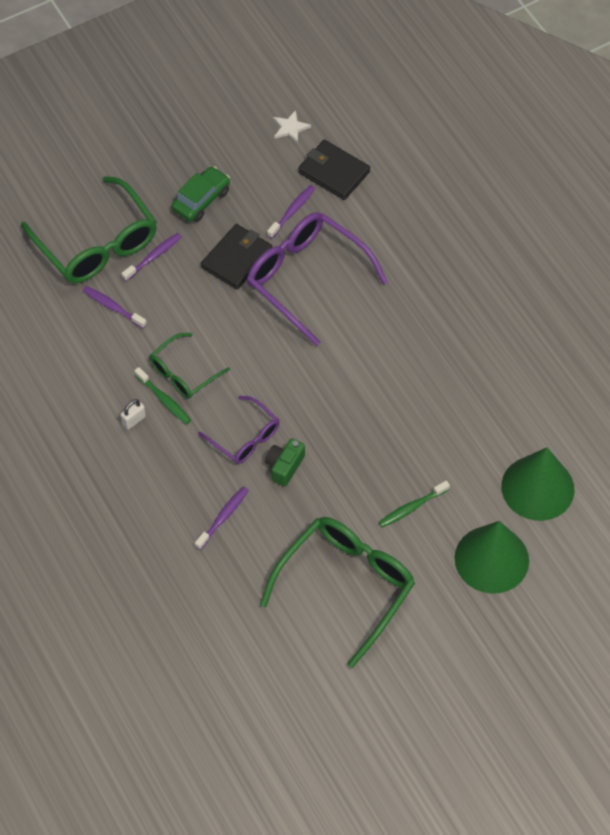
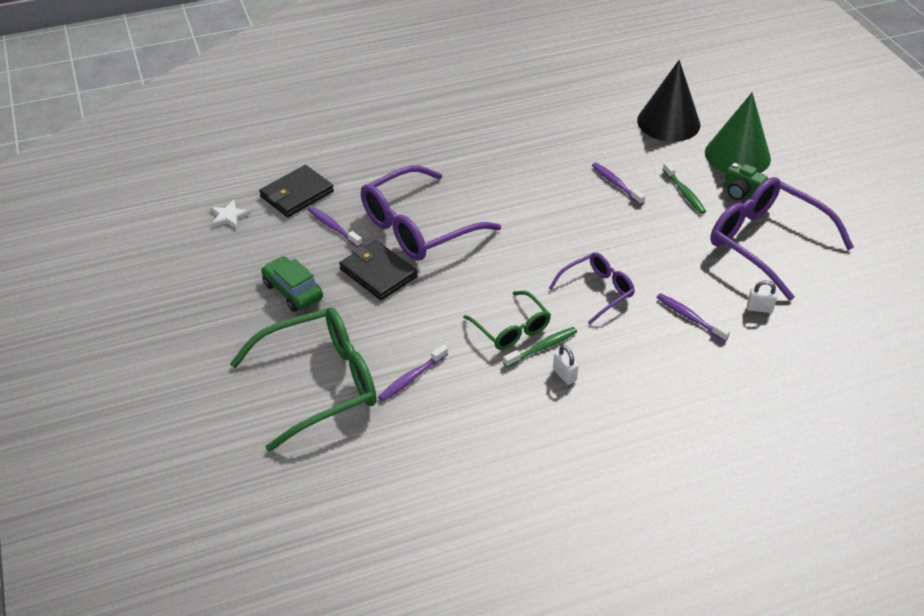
camera: 80 degrees left, 15 degrees down
purple toothbrush [121,233,182,281] -> purple toothbrush moved to [592,162,645,205]
green glasses [260,517,415,668] -> purple glasses [710,177,854,301]
green camera [265,438,305,487] -> green camera moved to [724,162,768,200]
green cone [501,448,575,521] -> black cone [637,60,701,142]
none -> white padlock [747,280,777,313]

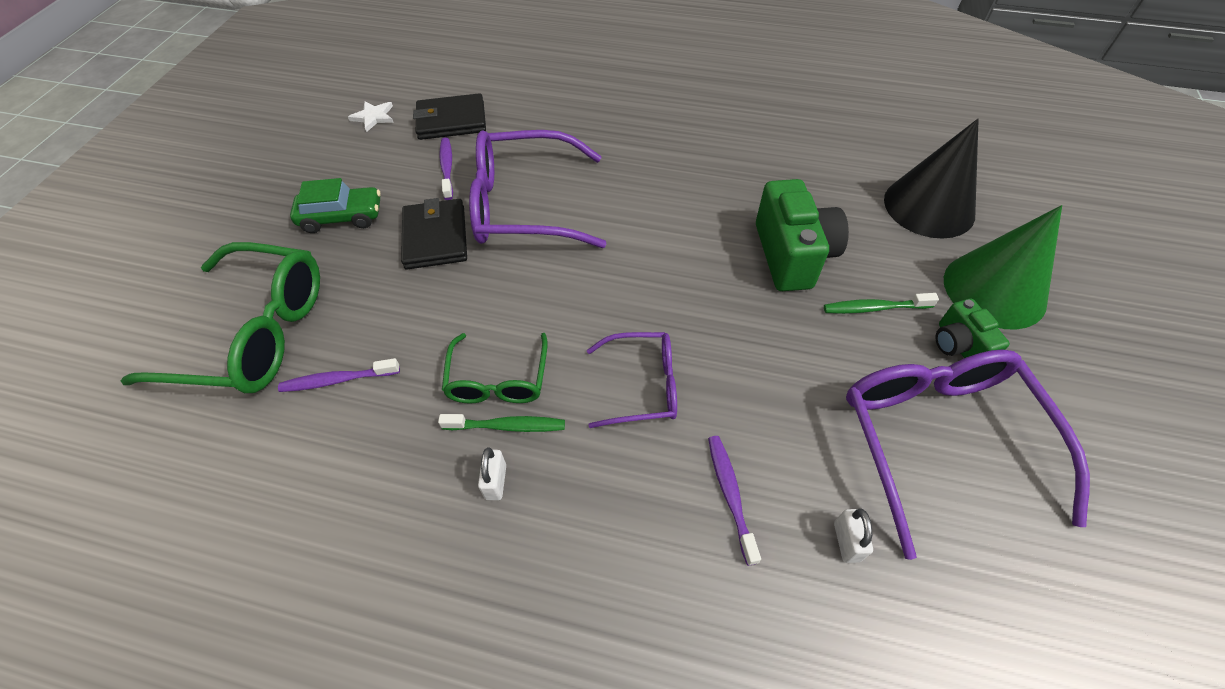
camera: 35 degrees right, 10 degrees up
green car [261,256,323,312] -> green car turned 90 degrees clockwise [290,178,381,233]
purple toothbrush [592,162,645,205] -> green camera [756,179,849,291]
green toothbrush [663,162,706,214] -> green toothbrush turned 75 degrees clockwise [824,293,939,314]
white padlock [747,280,777,313] -> white padlock turned 45 degrees clockwise [834,508,873,563]

